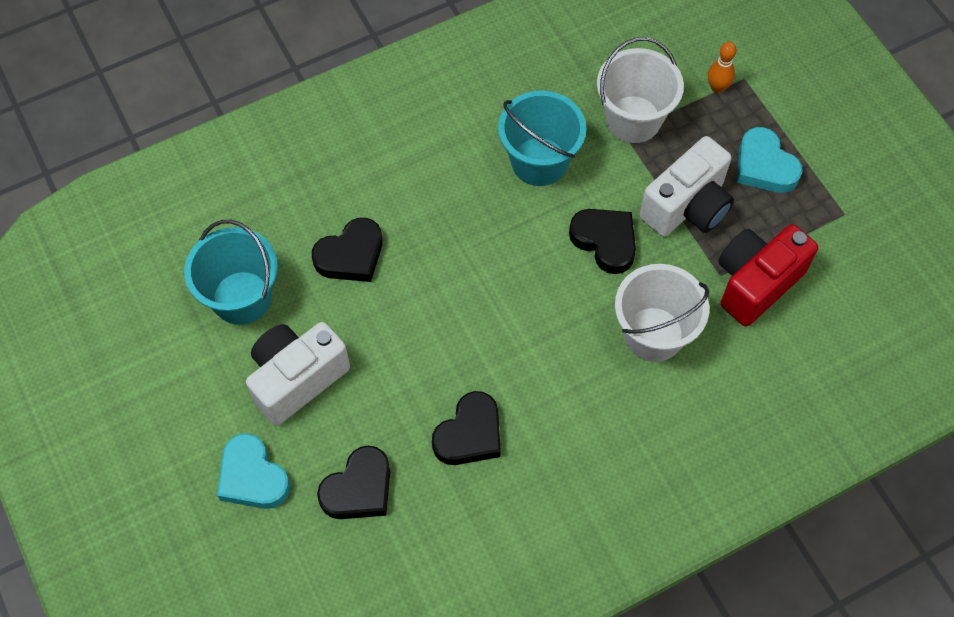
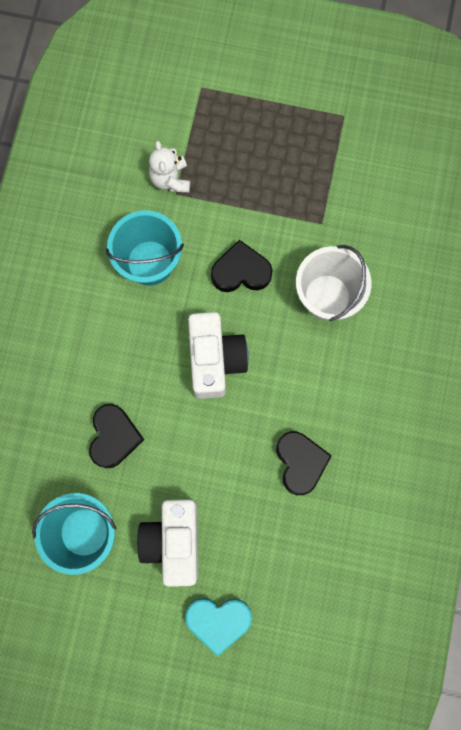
camera: 50 degrees left, 15 degrees up
black heart [317,446,390,519] -> none
white bucket [597,37,684,143] -> white teddy bear [149,141,190,193]
white camera [640,136,734,237] -> white camera moved to [188,312,249,399]
orange bowling pin [708,42,737,93] -> none
red camera [718,224,818,327] -> none
turquoise heart [737,127,803,193] -> none

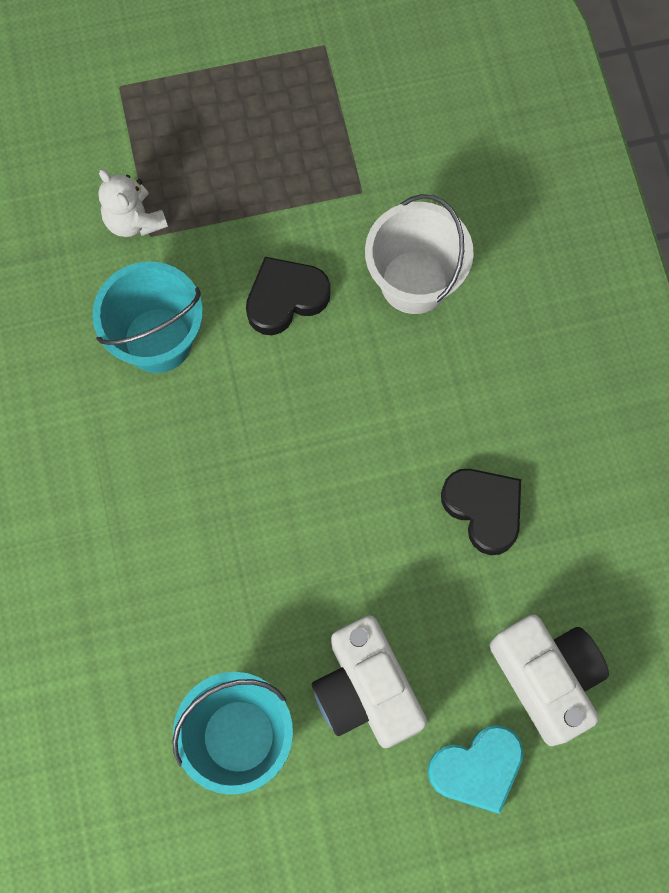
camera: 25 degrees left, 5 degrees down
black heart [89,404,144,469] -> none
white camera [188,312,249,399] -> white camera moved to [490,614,609,746]

